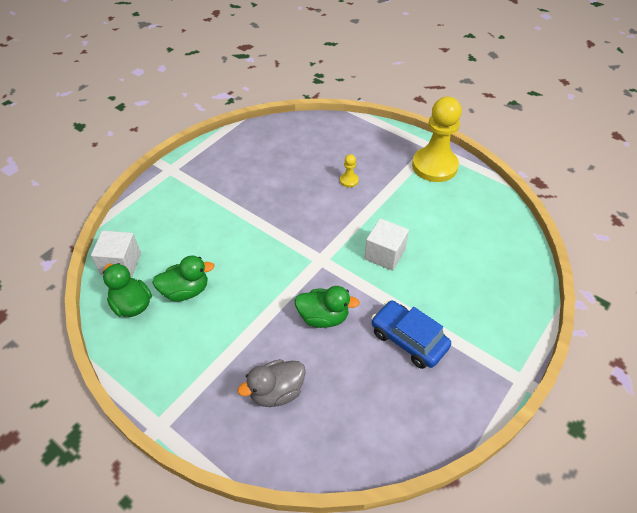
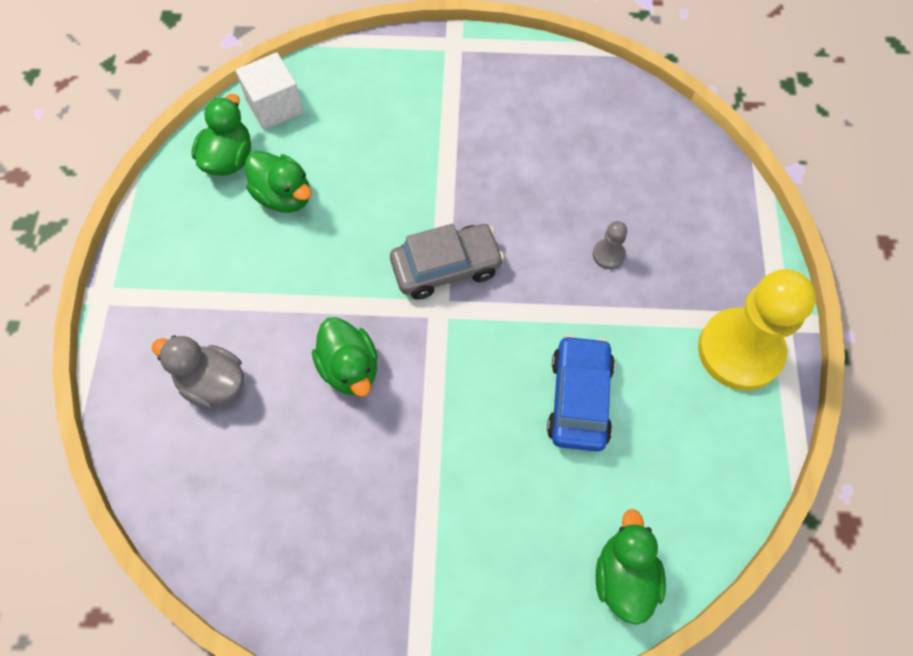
camera: 55 degrees right, 15 degrees up
yellow pawn [340,154,359,187] -> grey pawn [593,221,627,269]
white cube [364,218,409,271] -> none
blue car [371,300,451,369] -> blue car moved to [547,335,615,452]
none -> grey car [390,224,504,300]
none -> green duck [595,509,666,625]

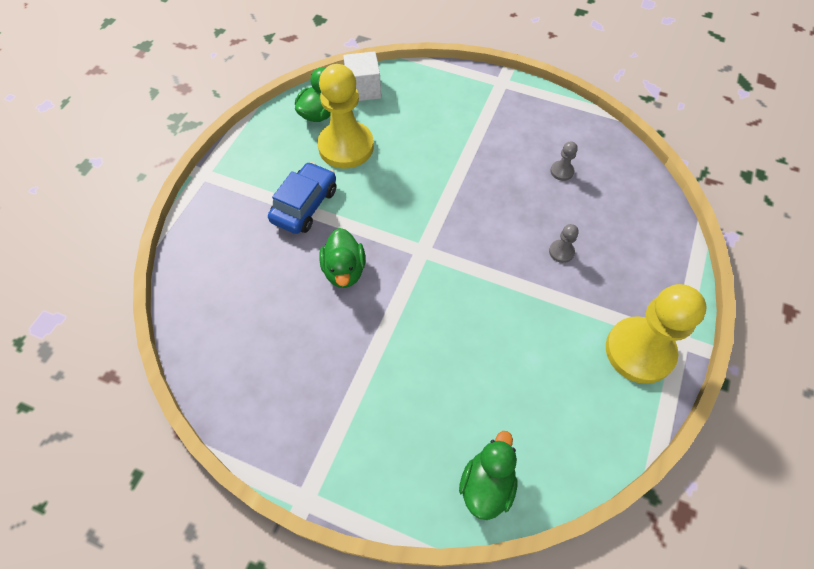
camera: 20 degrees right, 5 degrees down
grey duck [151,335,244,410] -> none
green duck [245,150,312,213] -> yellow pawn [317,64,374,168]
grey car [390,224,504,300] -> none
blue car [547,335,615,452] -> blue car moved to [268,162,336,234]
none -> grey pawn [550,141,578,181]

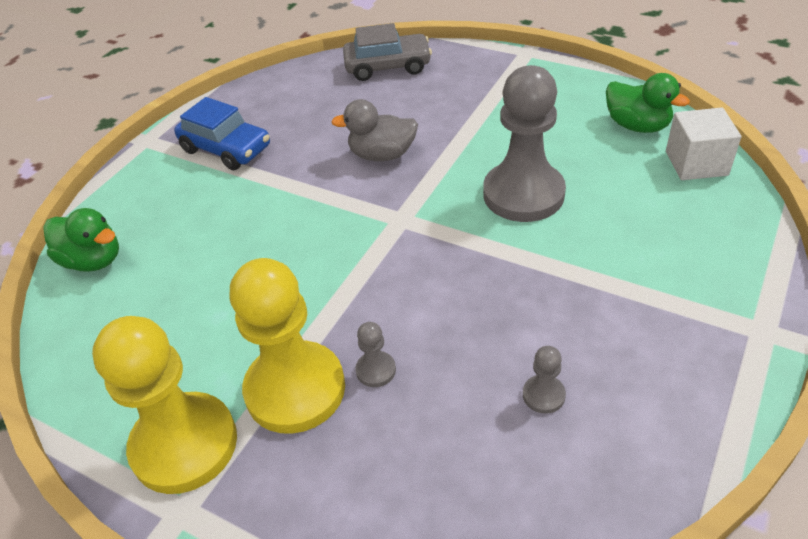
camera: 100 degrees right, 15 degrees down
blue car [268,162,336,234] -> blue car moved to [174,97,270,170]
yellow pawn [317,64,374,168] -> yellow pawn moved to [230,258,345,434]
green duck [319,228,365,288] -> grey duck [331,99,418,161]
none -> grey car [343,23,432,81]
none -> grey pawn [483,65,566,222]

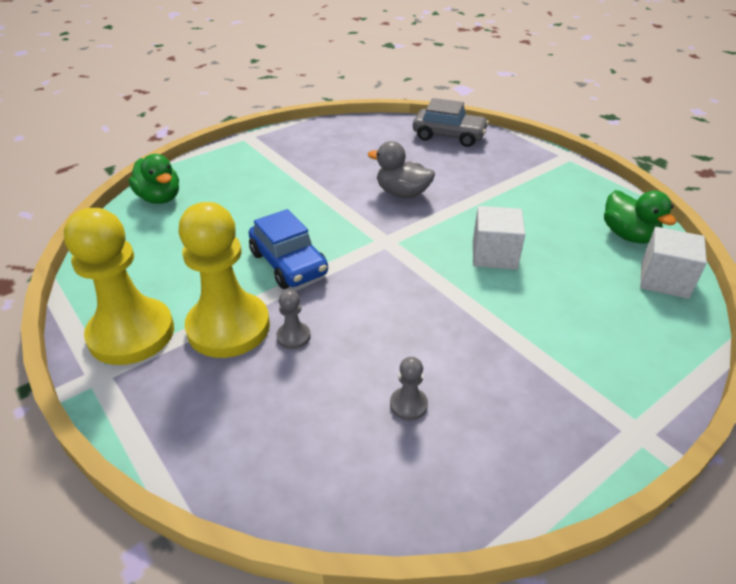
camera: 20 degrees right, 5 degrees down
blue car [174,97,270,170] -> blue car moved to [249,209,328,289]
grey pawn [483,65,566,222] -> white cube [473,206,525,270]

